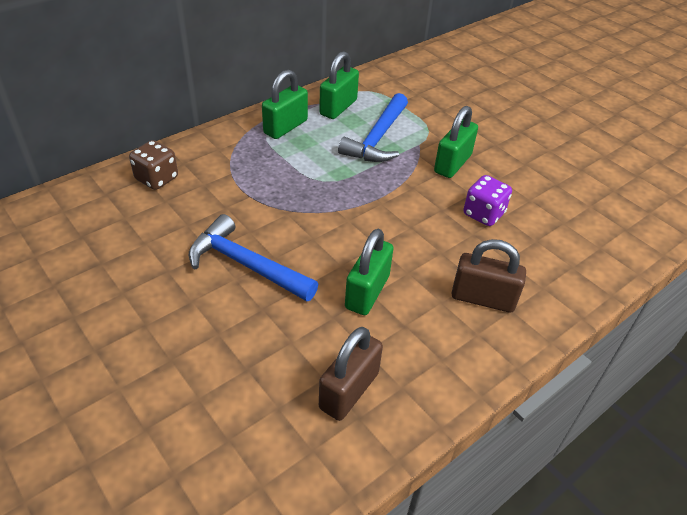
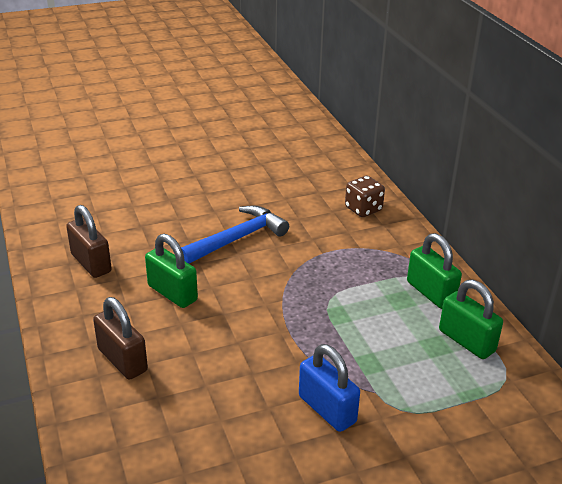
camera: 110 degrees right, 10 degrees down
blue hammer [338,93,408,162] -> none
green padlock [434,106,478,178] -> blue padlock [299,344,360,432]
brown padlock [451,239,526,313] -> brown padlock turned 75 degrees counterclockwise [93,297,148,380]
purple dice [463,175,512,226] -> none

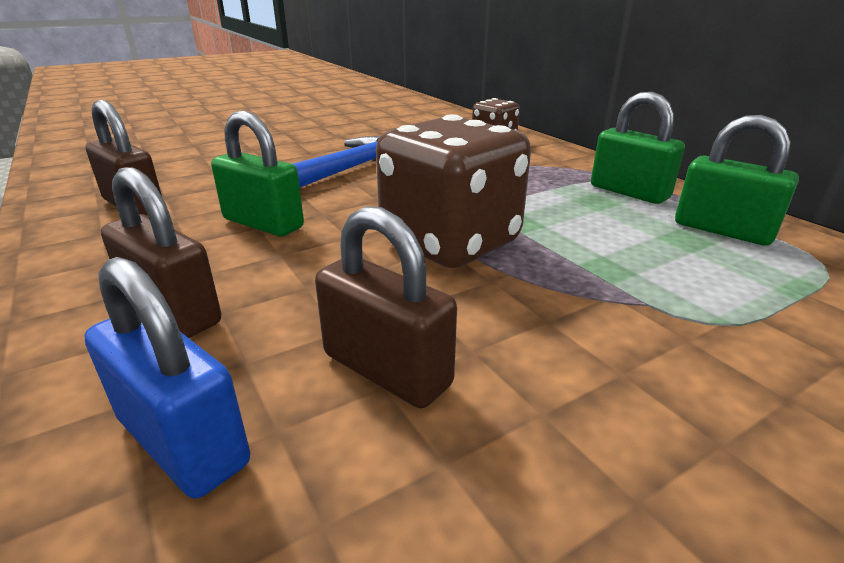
camera: 10 degrees left, 5 degrees down
blue padlock [299,344,360,432] -> blue padlock moved to [84,257,250,499]
none -> brown padlock [315,206,457,408]
none -> brown dice [376,114,531,268]

